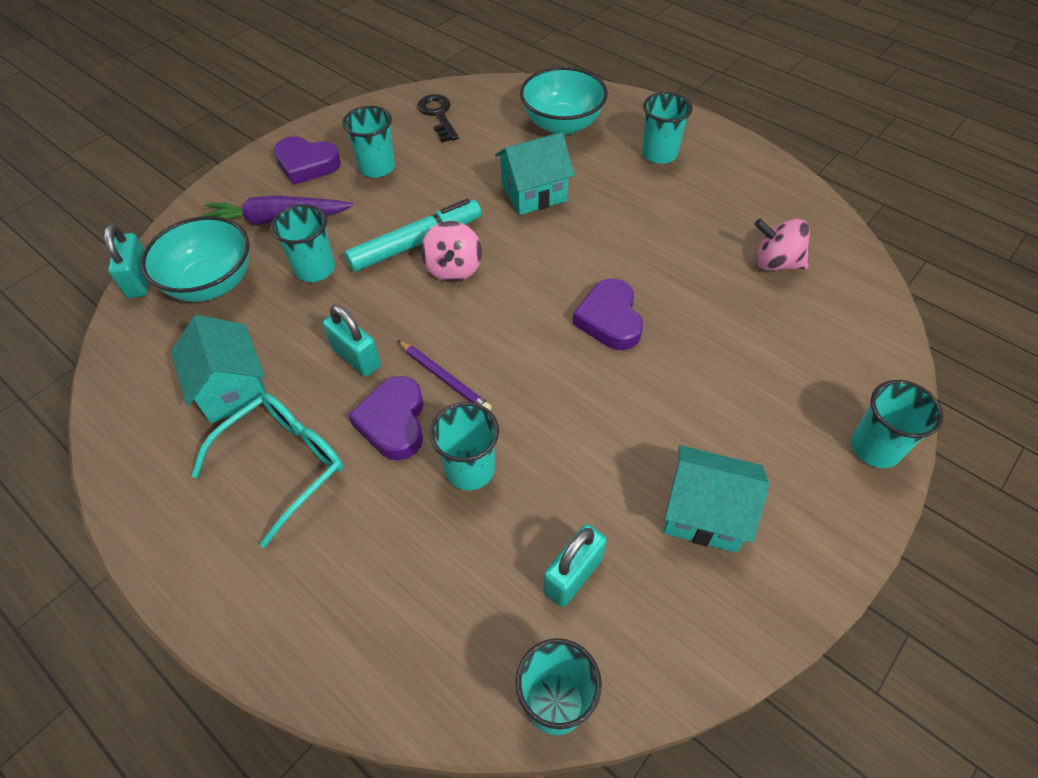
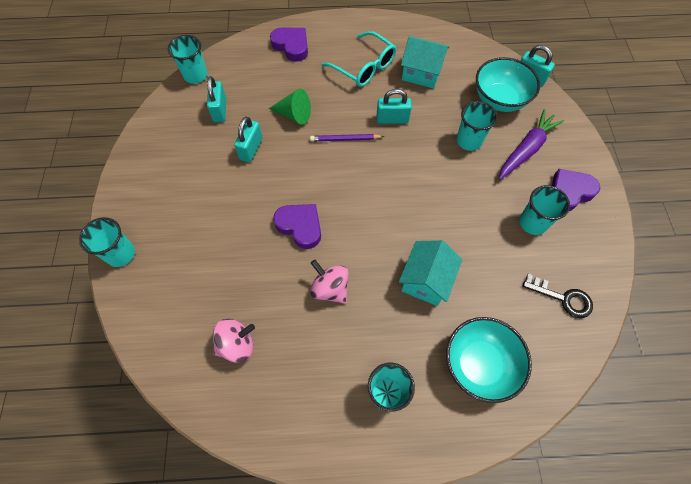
camera: 135 degrees right, 10 degrees up
turquoise glasses [191,393,343,548] -> turquoise glasses turned 45 degrees counterclockwise [321,31,396,87]
turquoise marker [345,199,481,272] -> none
purple heart [348,376,424,460] -> purple heart moved to [270,27,308,62]
pink spinning top [421,221,482,282] -> pink spinning top moved to [310,260,349,304]
turquoise cup [430,402,499,490] -> green cone [269,89,311,125]
turquoise house [664,445,769,553] -> none
none -> turquoise padlock [234,117,263,162]

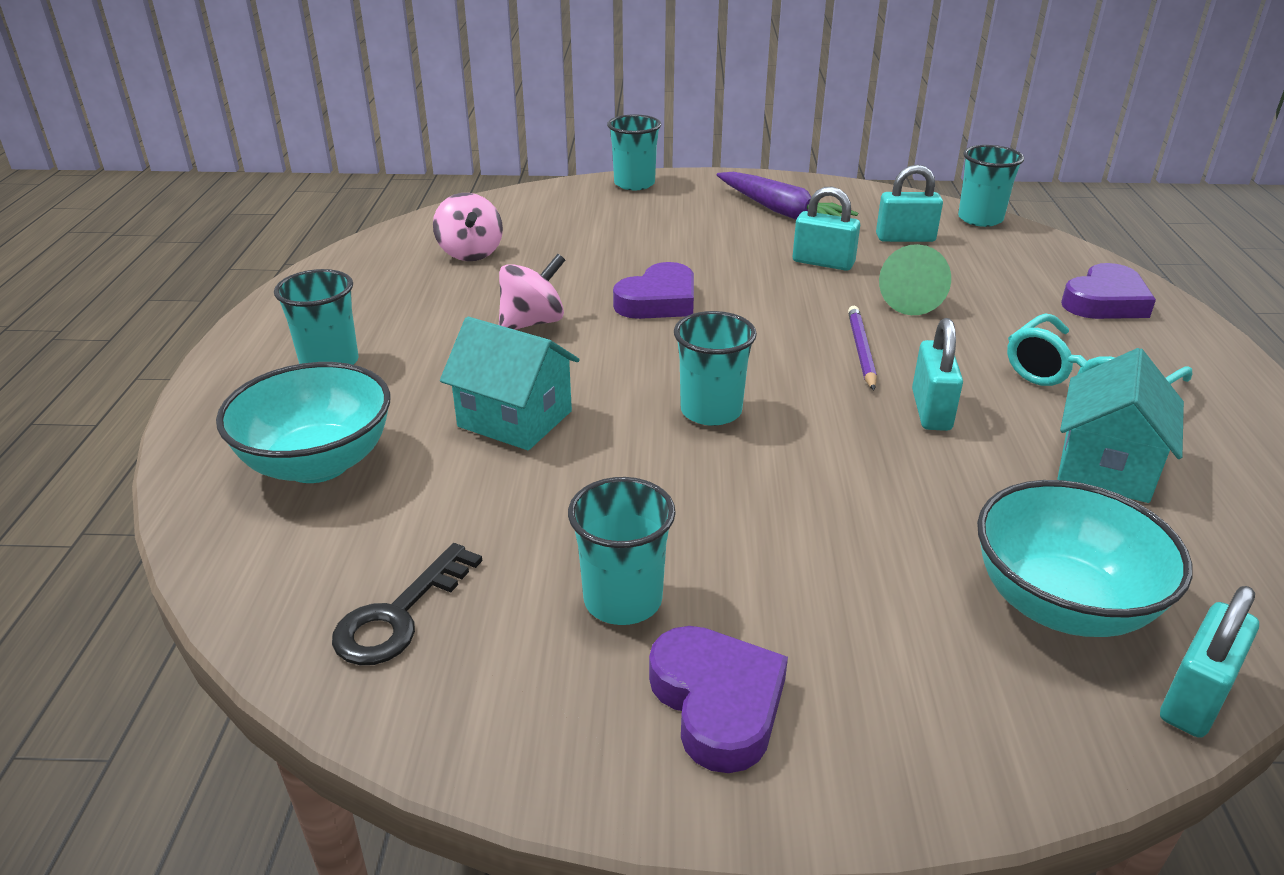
camera: 95 degrees right, 30 degrees down
turquoise cup [457,101,497,151] -> turquoise cup moved to [674,311,757,426]
purple carrot [499,109,564,180] -> purple carrot moved to [717,172,858,220]

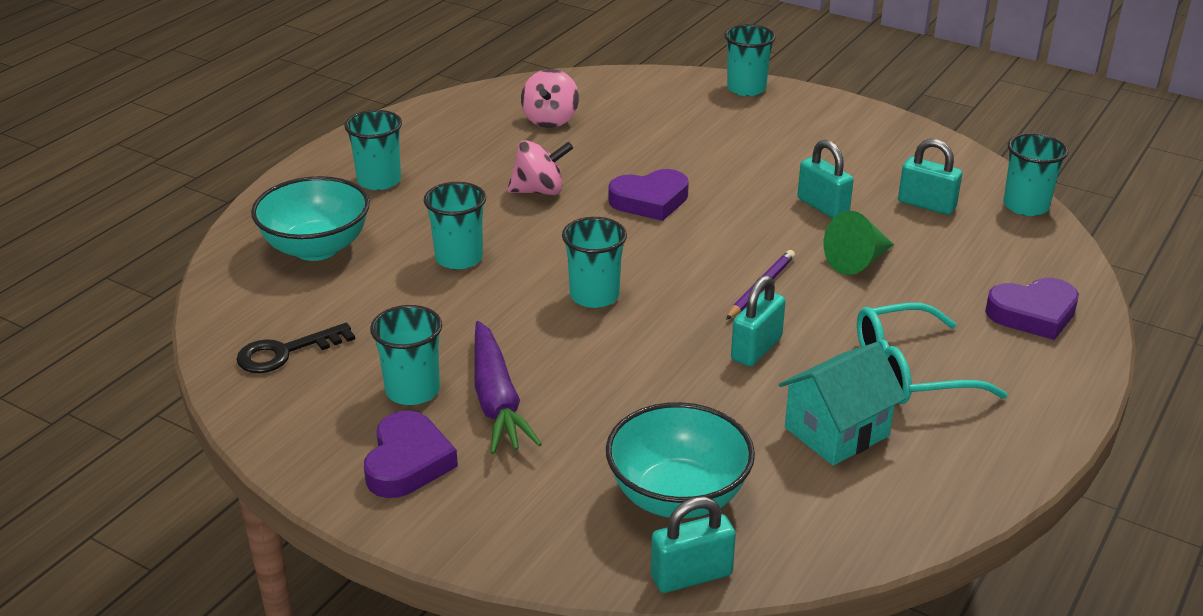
camera: 30 degrees right, 0 degrees up
turquoise house [440,317,580,450] -> turquoise cup [424,182,486,269]
purple carrot [717,172,858,220] -> purple carrot moved to [474,321,542,454]

